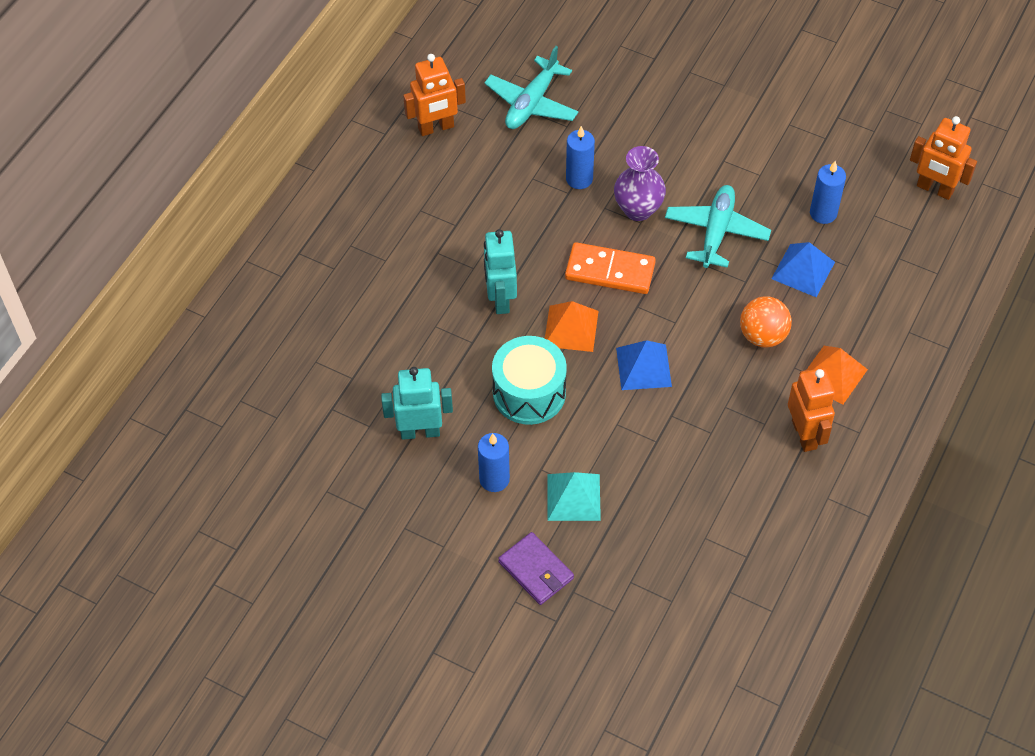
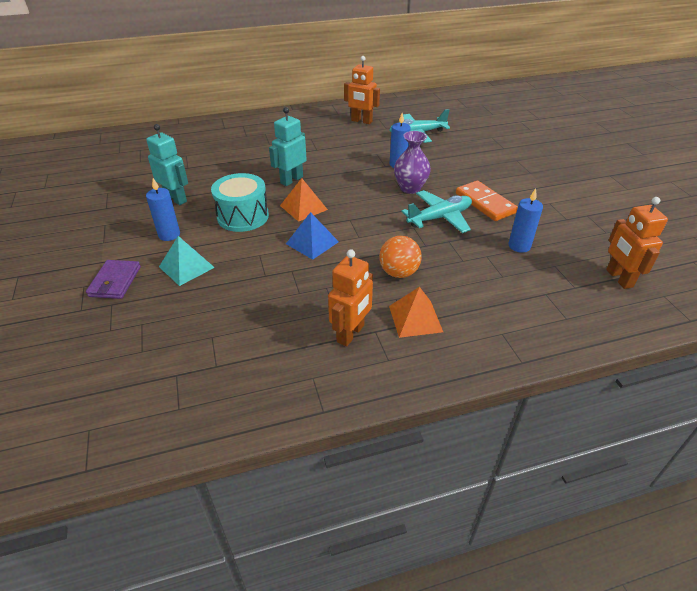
camera: 45 degrees right, 15 degrees down
orange domino [565,242,656,294] -> orange domino moved to [456,181,518,221]
blue pyramid [771,242,835,297] -> none

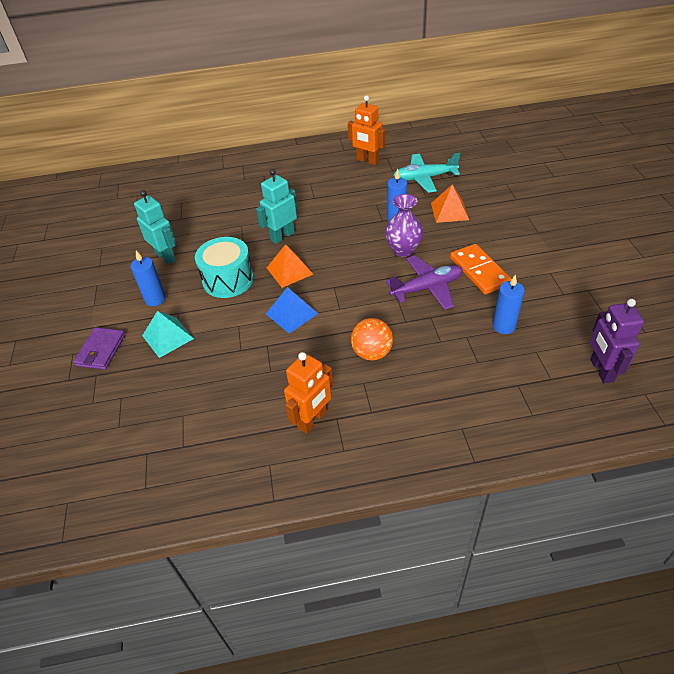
camera: 10 degrees right, 5 degrees up
orange pyramid [389,287,443,338] -> orange pyramid moved to [431,184,469,223]
turquoise plane [401,190,472,233] -> purple plane [386,255,463,310]
orange robot [606,197,668,289] -> purple robot [590,299,644,383]

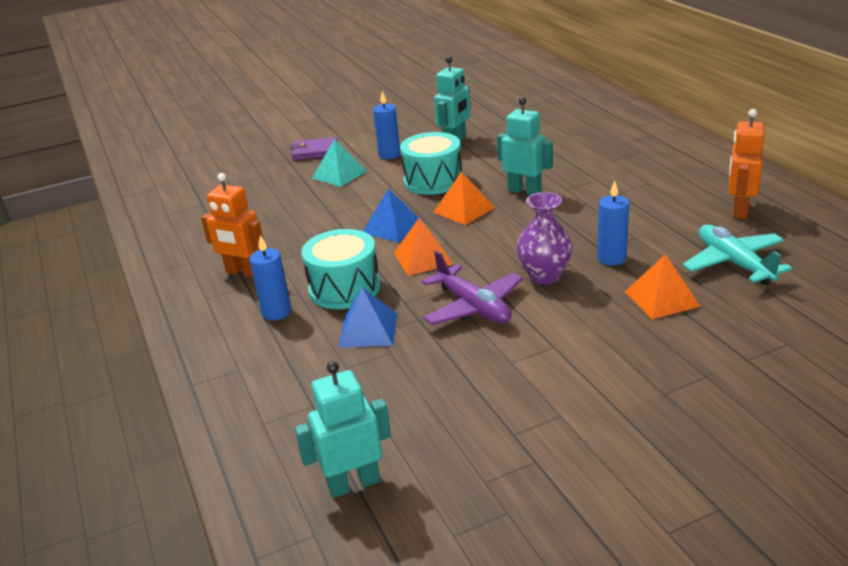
camera: 75 degrees right, 15 degrees down
orange ball [351,318,393,361] -> turquoise drum [301,229,380,309]
orange domino [450,244,512,294] -> none
blue candle [492,275,525,334] -> blue candle moved to [250,235,291,320]
purple robot [590,299,644,383] -> turquoise robot [295,361,391,498]
none -> blue pyramid [338,287,397,348]
none -> orange pyramid [394,218,454,276]

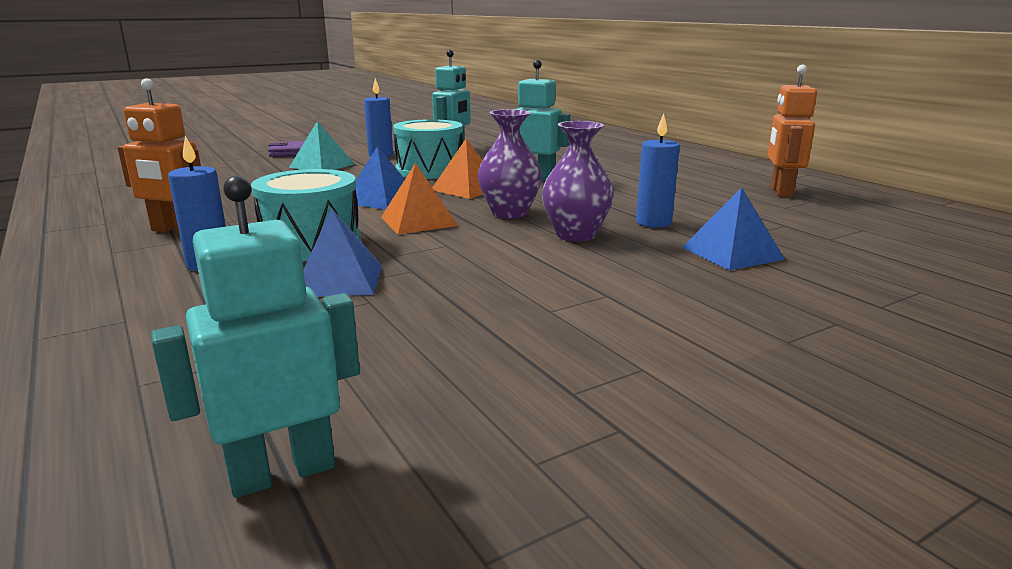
camera: 10 degrees left, 10 degrees down
purple plane [422,250,523,325] -> none
orange pyramid [625,254,700,319] -> blue pyramid [682,187,785,270]
turquoise plane [683,225,792,286] -> none
none -> purple vase [478,109,542,219]

